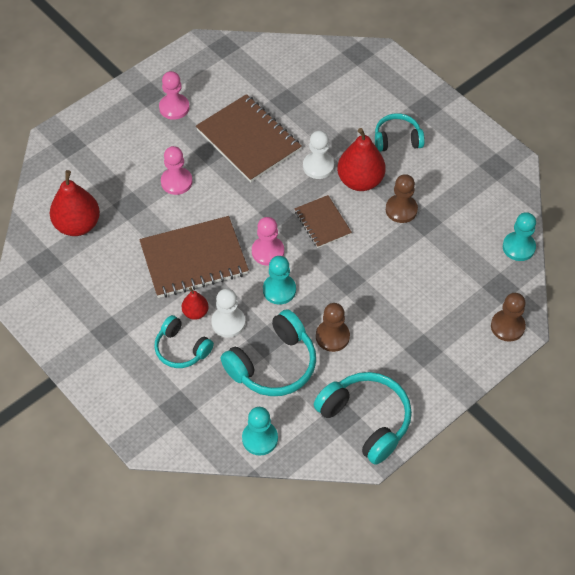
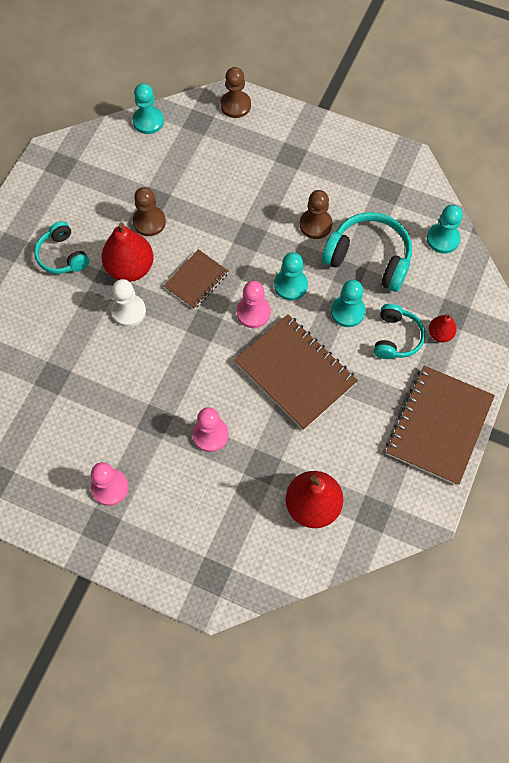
camera: 115 degrees left, 10 degrees up
red pear [182,287,208,320] -> red pear moved to [429,314,457,342]
brown notebook [196,94,302,182] -> brown notebook moved to [386,365,495,485]
white pawn [211,289,245,338] -> turquoise pawn [331,280,366,327]
turquoise headphones [314,372,412,465] -> none

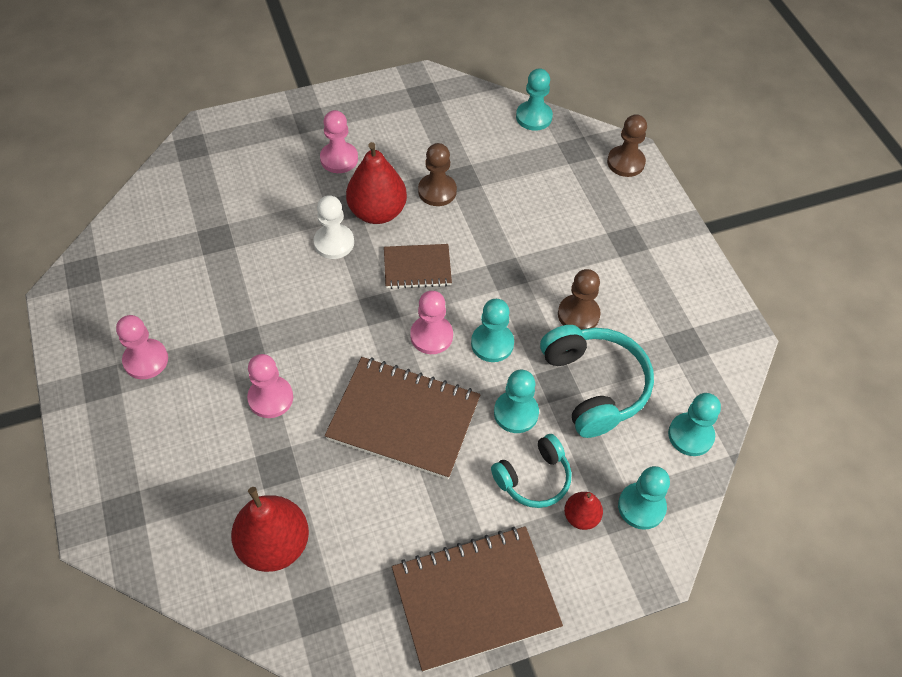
camera: 45 degrees right, 10 degrees down
turquoise headphones [34,221,89,274] -> pink pawn [320,110,358,173]
brown notebook [234,314,358,430] -> brown notebook turned 75 degrees counterclockwise [325,357,480,479]
none -> turquoise pawn [618,466,670,530]

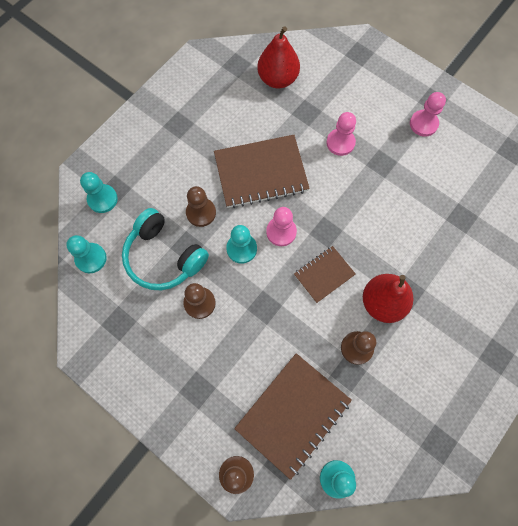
camera: 150 degrees right, 15 degrees up
white pawn [313,195,354,259] -> none
pink pawn [320,110,358,173] -> none
brown notebook [392,526,563,672] -> brown notebook moved to [234,353,352,480]
turquoise headphones [491,434,571,508] -> none
turquoise pawn [494,370,539,433] -> brown pawn [186,186,216,227]
red pear [564,492,603,530] -> none

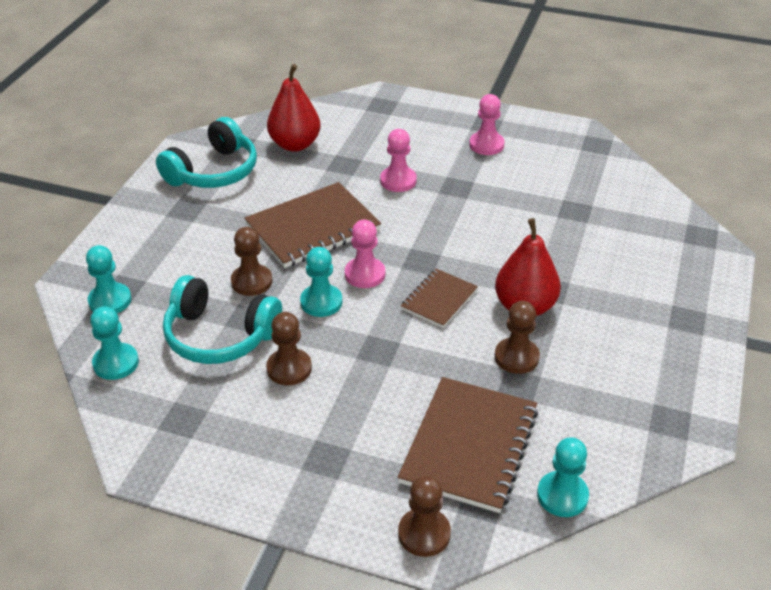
camera: 20 degrees left, 30 degrees down
none -> turquoise headphones [156,117,257,188]

